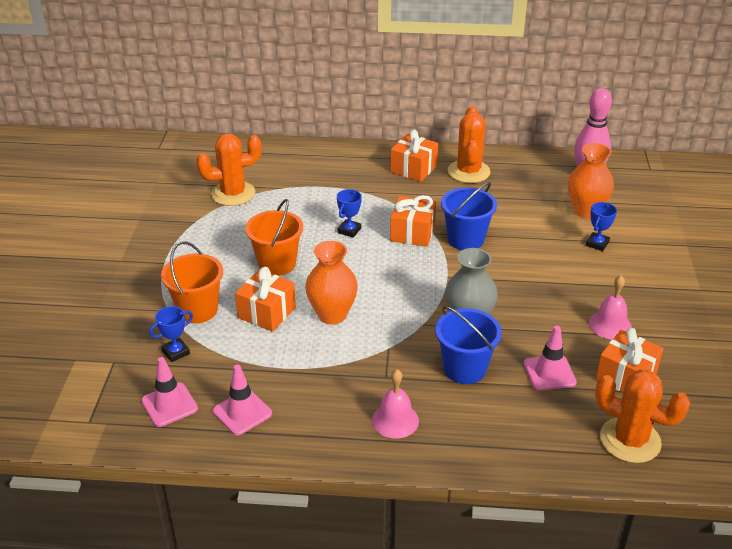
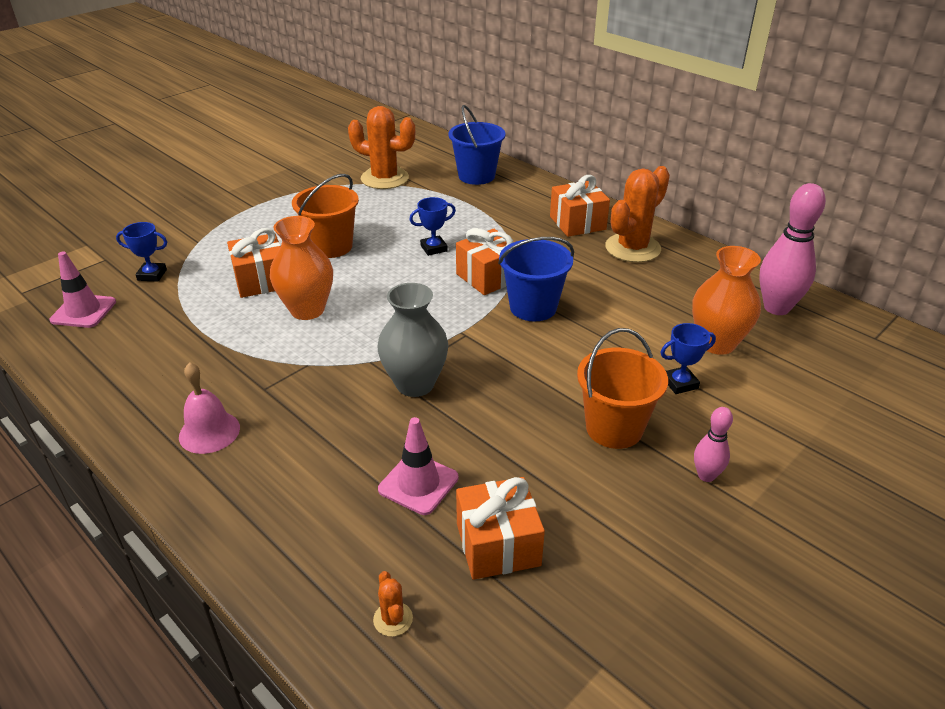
camera: 40 degrees right, 0 degrees up
orange bucket [161,241,223,323] -> orange bucket moved to [577,328,668,449]
pink traffic cone [213,364,272,435] -> none
blue bucket [435,306,502,384] -> blue bucket moved to [448,105,505,185]
pink bell [589,275,632,339] -> none
orange cactus [595,370,690,463] -> orange cactus [373,571,413,637], size x0.42
none -> pink bowling pin [694,407,733,482]

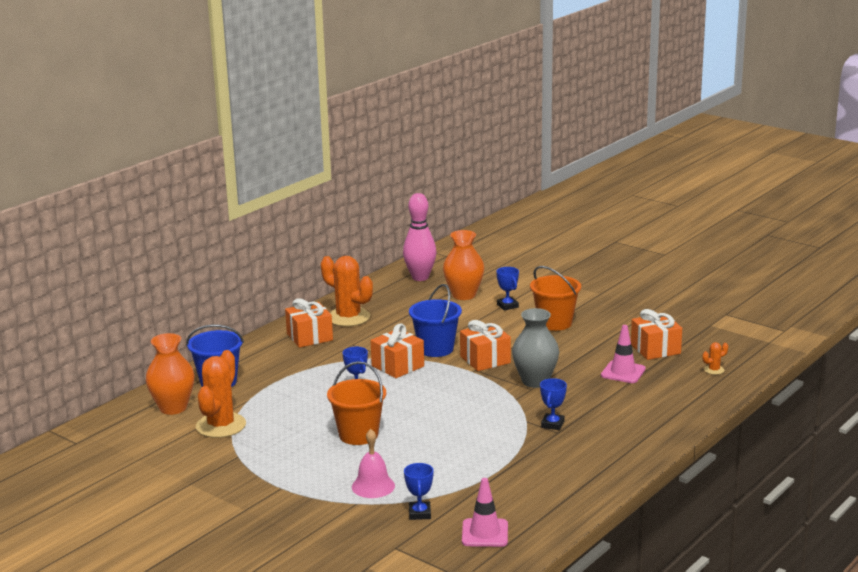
camera: 95 degrees left, 15 degrees down
pink bell [179,362,240,454] -> pink bell moved to [352,429,395,498]
orange gift [227,228,281,298] -> orange gift moved to [460,320,511,371]
orange vase [270,216,333,320] -> orange vase moved to [146,333,194,415]
pink bowling pin [694,407,733,482] -> none
none -> blue trophy [540,378,567,430]

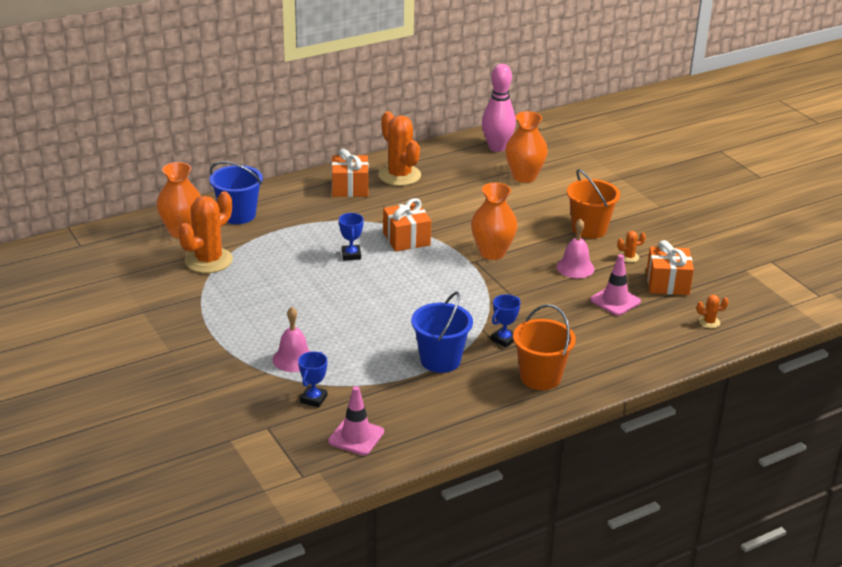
camera: 20 degrees right, 10 degrees up
orange bucket [327,361,386,445] -> orange bucket moved to [513,304,576,390]
blue bucket [409,284,462,357] -> blue bucket moved to [411,292,473,373]
orange gift [460,320,511,371] -> orange vase [471,182,518,260]
blue trophy [496,267,519,311] -> none
grey vase [512,308,559,388] -> none
none -> pink bell [556,218,594,278]
none -> orange cactus [617,231,646,263]

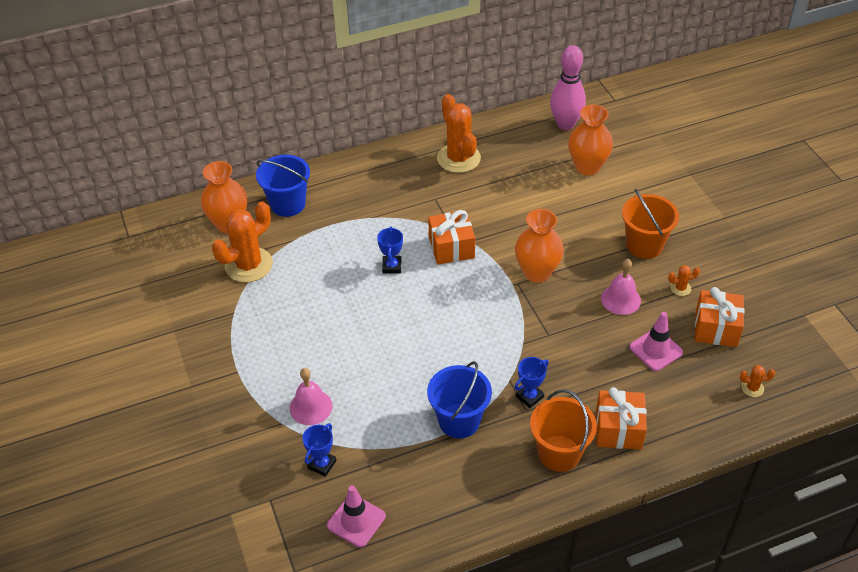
camera: 10 degrees right, 15 degrees up
orange gift [331,149,369,197] -> orange gift moved to [596,387,647,449]

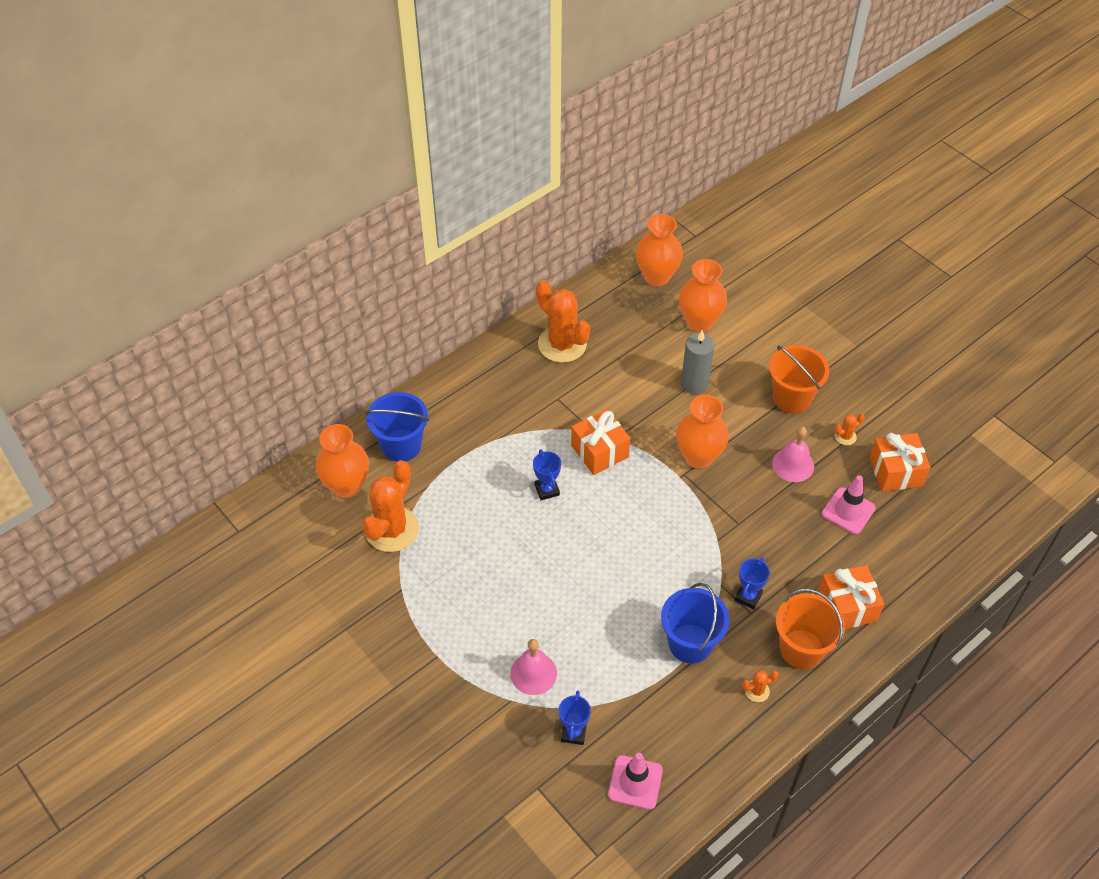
camera: 20 degrees left, 5 degrees up
pink bowling pin [550,45,586,130] -> orange vase [636,214,683,286]
orange cactus [740,365,776,397] -> orange cactus moved to [742,670,779,702]
none -> grey candle [681,330,714,394]

